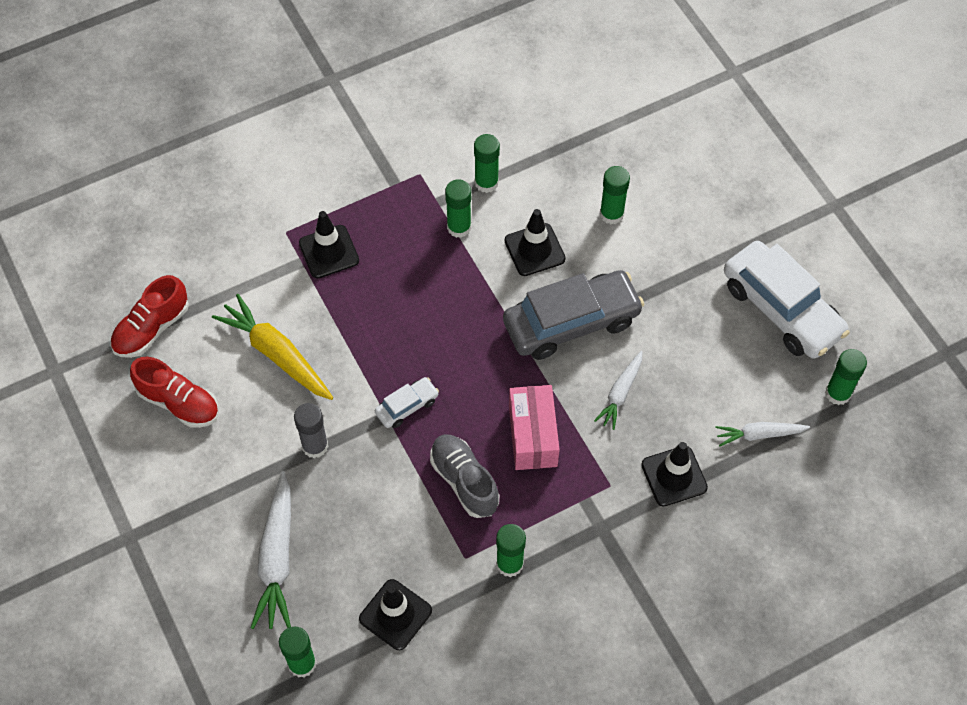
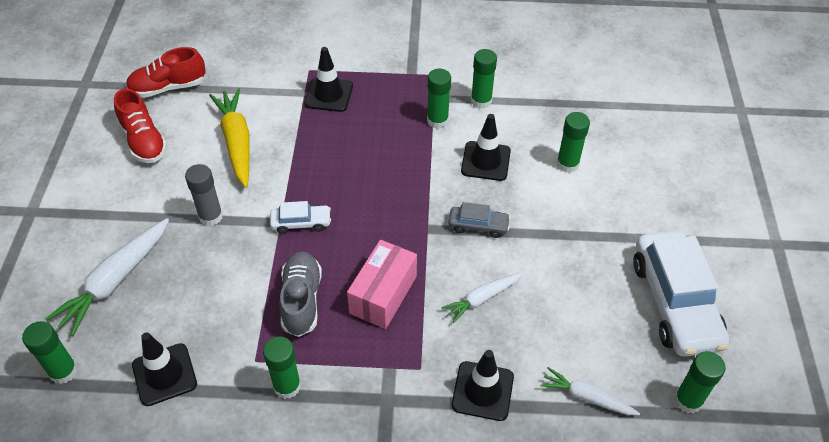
camera: 30 degrees right, 10 degrees down
grey car [503,270,645,360] -> grey car [448,202,510,238], size x0.47

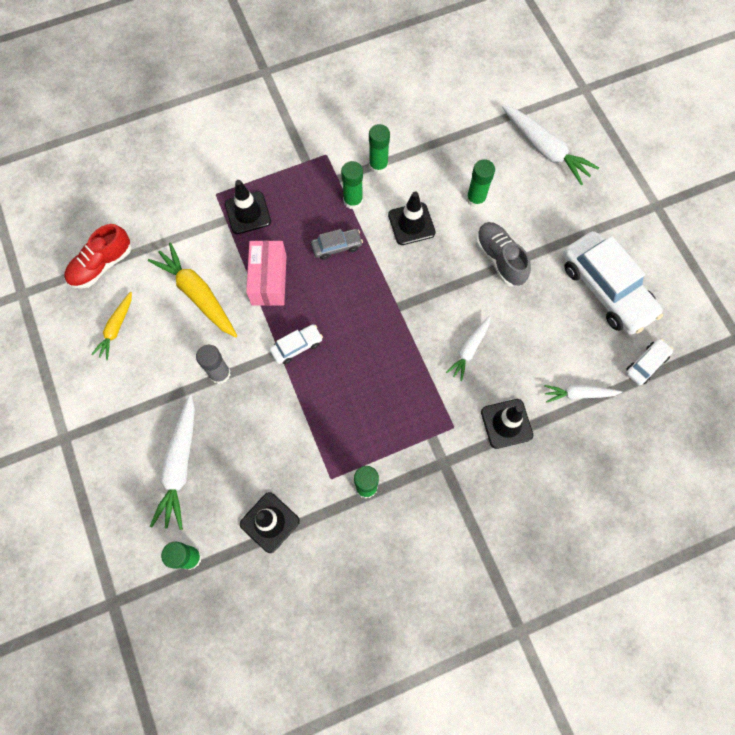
camera: 25 degrees left, 20 degrees up
red shoe [114,88,167,163] -> yellow carrot [91,292,132,360]
grey shoe [279,251,322,337] -> grey shoe moved to [476,222,531,287]
pink box [347,240,417,329] -> pink box moved to [246,240,286,306]
grey car [448,202,510,238] -> grey car moved to [311,229,363,260]
green glue stick [674,351,726,414] -> white car [626,339,673,386]
none -> white carrot [502,105,599,185]

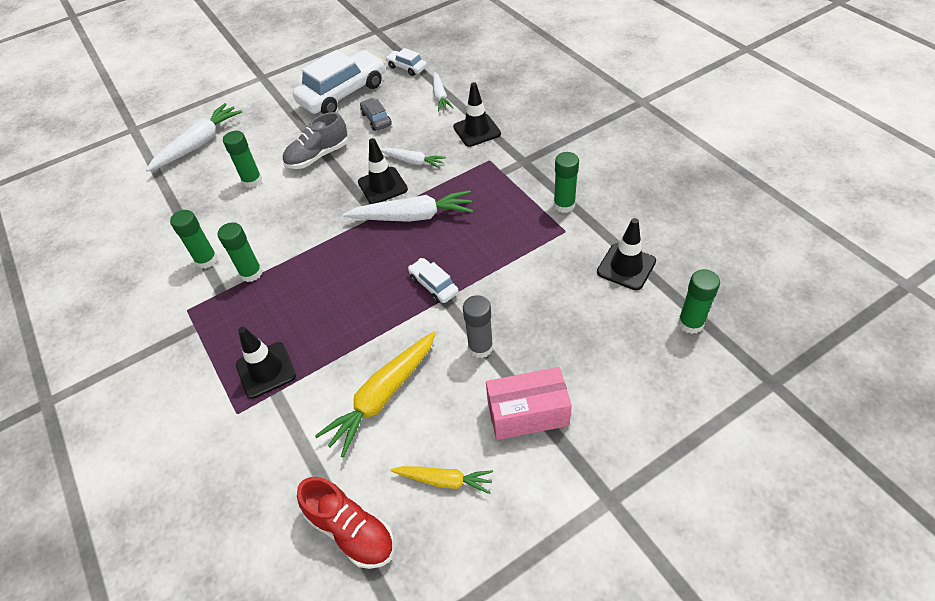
camera: 95 degrees left, 20 degrees down
white carrot [150,395,195,530] -> white carrot moved to [343,190,473,222]
pink box [246,240,286,306] -> pink box moved to [486,367,572,440]
grey car [311,229,363,260] -> grey car moved to [360,98,392,131]
black traffic cone [388,191,436,245] -> black traffic cone moved to [358,138,408,204]

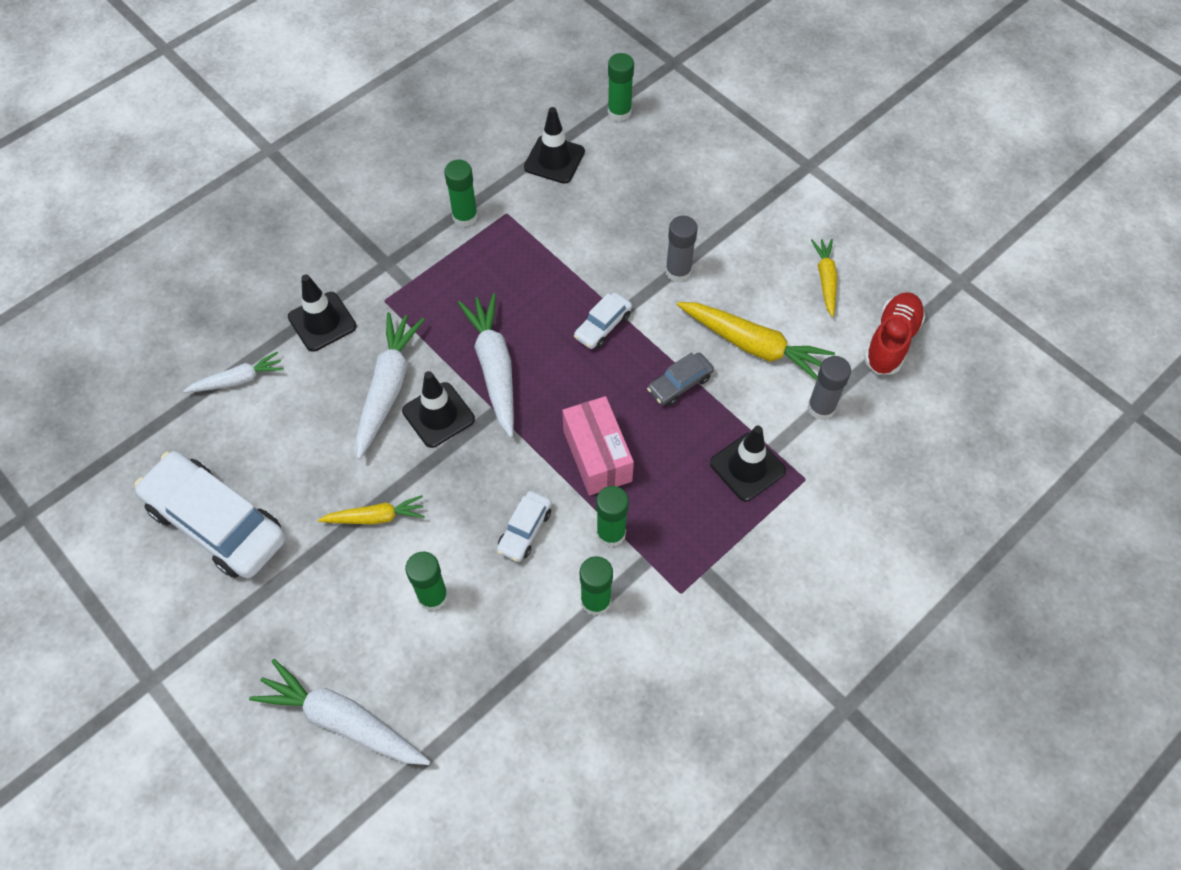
camera: 105 degrees left, 10 degrees up
grey shoe [283,112,348,169] -> yellow carrot [318,495,425,524]
grey car [360,98,392,131] -> grey car moved to [647,352,714,406]
white carrot [380,148,446,168] -> white carrot [355,312,425,460], size x1.69
white car [386,48,427,76] -> white car moved to [497,491,552,562]
pink box [486,367,572,440] -> pink box moved to [562,396,634,496]
none -> grey glue stick [807,356,851,420]

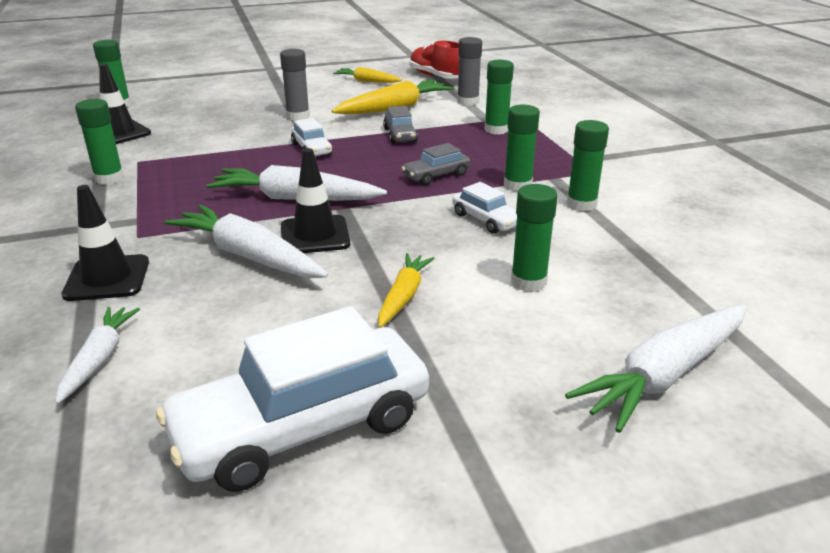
camera: 65 degrees left, 30 degrees down
pink box [562,396,634,496] -> grey car [402,143,470,185]
black traffic cone [710,426,786,501] -> green glue stick [485,60,514,135]

